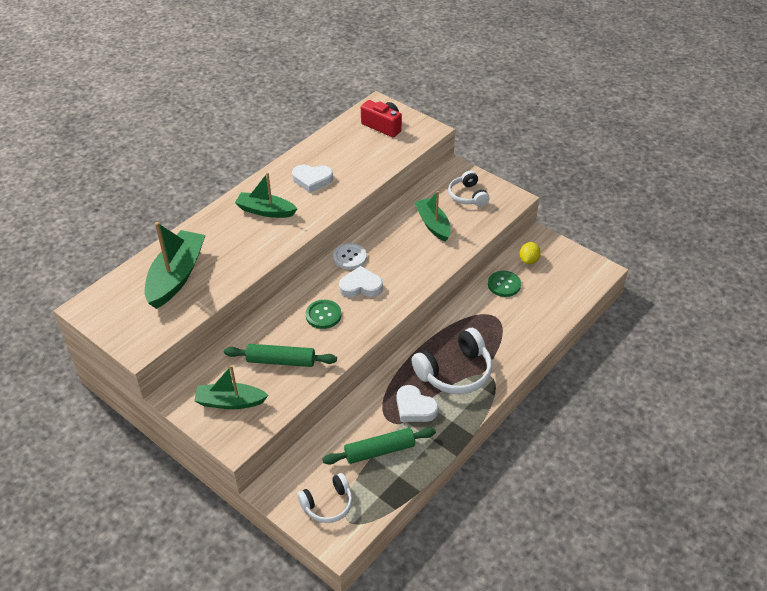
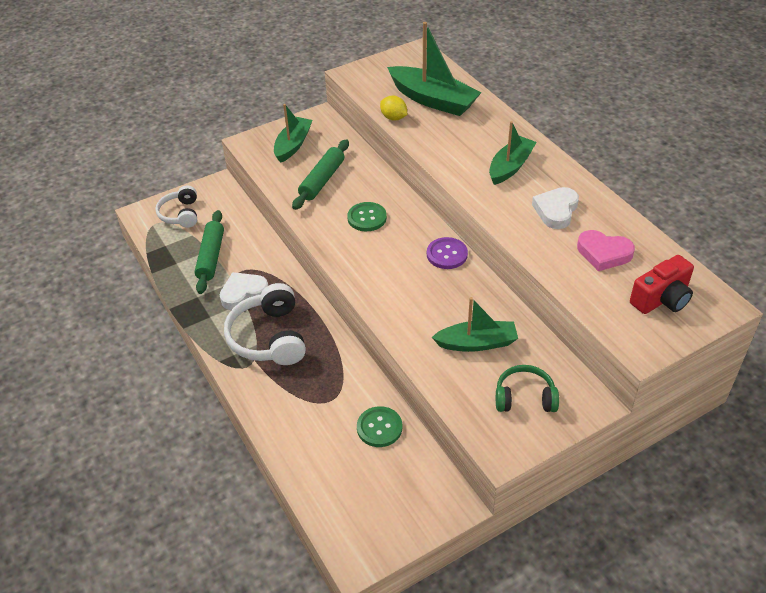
camera: 110 degrees right, 0 degrees up
white button [333,243,367,269] -> purple button [427,237,468,269]
white heart [339,266,383,298] -> none
white headphones [448,171,489,207] -> green headphones [496,365,559,412]
yellow lemon [519,242,541,264] -> yellow lemon moved to [380,96,407,121]
none -> pink heart [577,230,635,271]

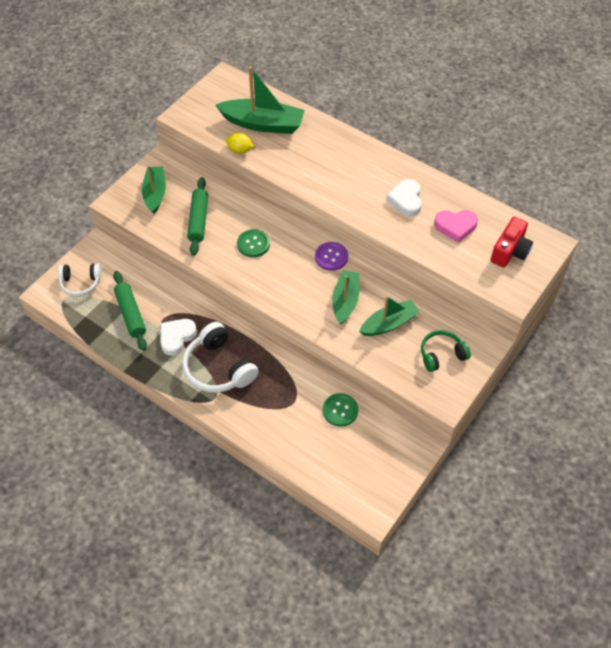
camera: 25 degrees left, 10 degrees up
white headphones [155,185,197,228] -> white headphones turned 60 degrees counterclockwise [58,264,102,296]
green boat [489,121,537,185] -> green boat moved to [332,270,359,325]

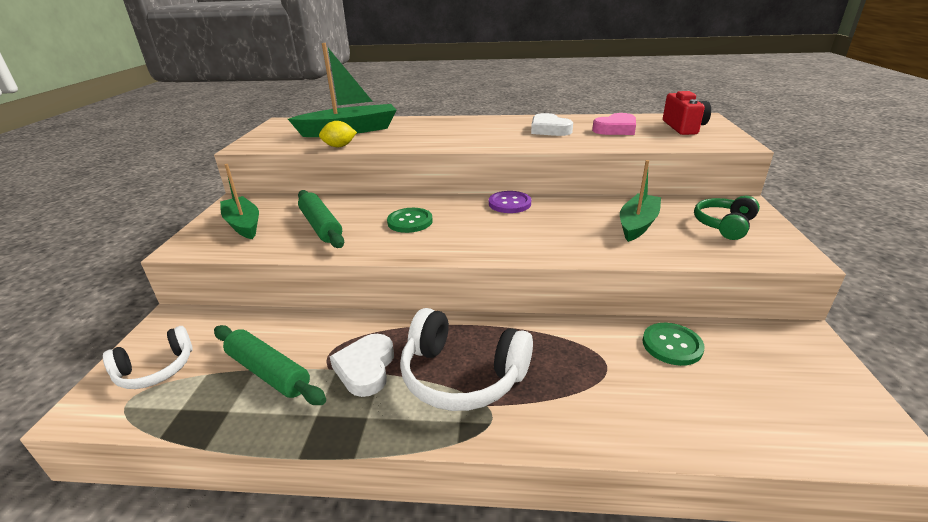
camera: 30 degrees left, 25 degrees down
green boat [332,270,359,325] -> none

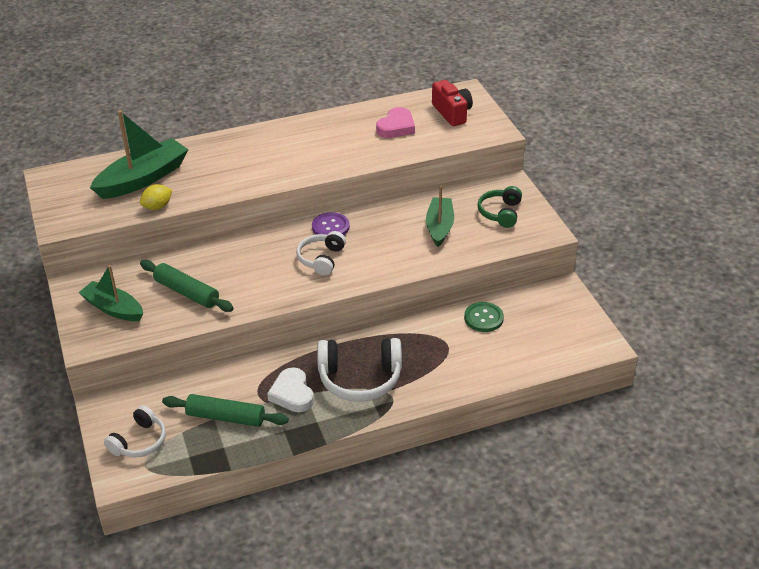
camera: 25 degrees left, 10 degrees up
green button [387,208,433,233] -> none
white heart [531,113,573,136] -> none
none -> white headphones [296,231,346,275]

